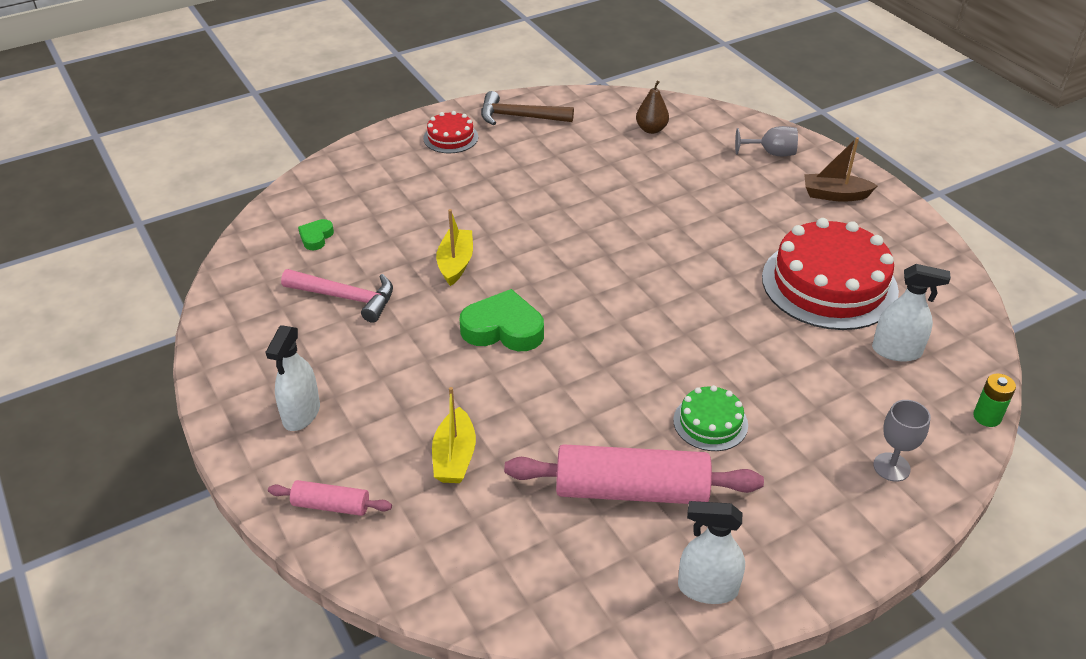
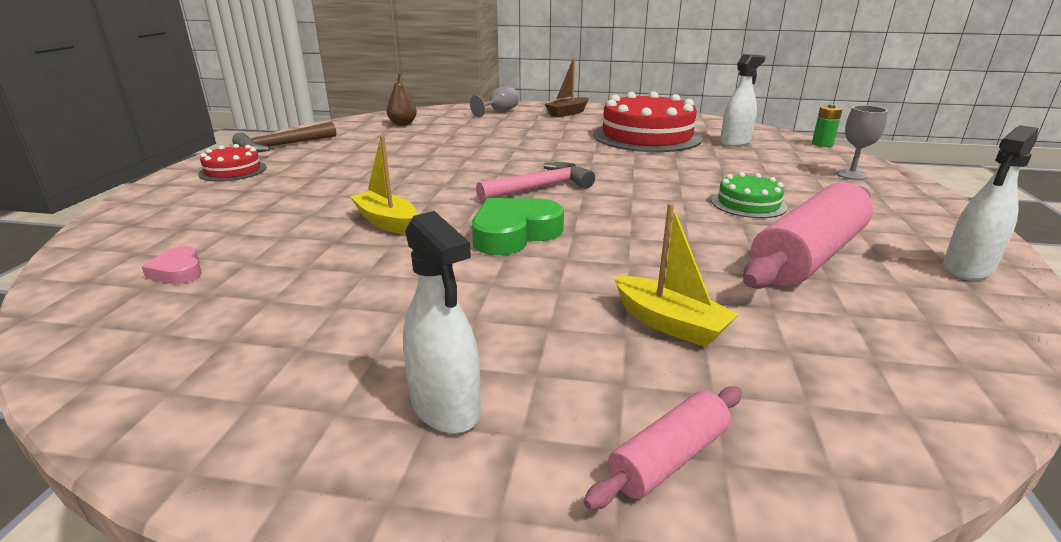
camera: 50 degrees left, 15 degrees down
pink hammer [281,269,393,323] -> pink hammer moved to [476,162,595,202]
green heart [298,219,334,250] -> pink heart [142,246,202,284]

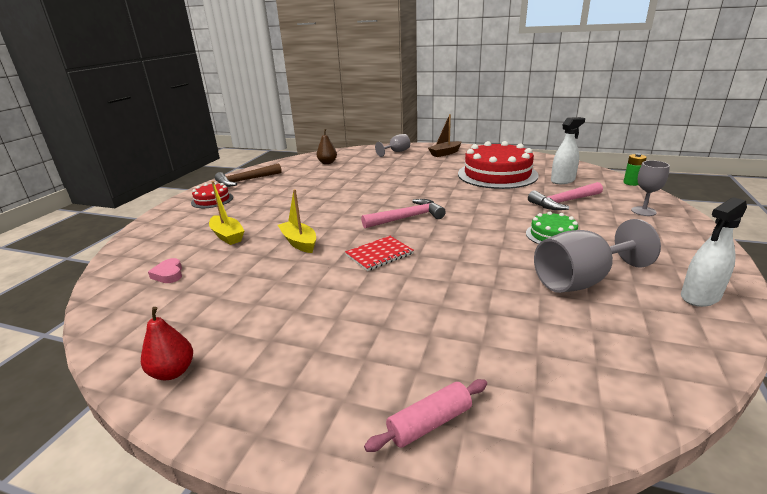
camera: 10 degrees right, 0 degrees up
white spray bottle [403,211,481,434] -> none
green heart [472,198,564,255] -> red notebook [345,236,414,271]
yellow boat [614,203,739,347] -> yellow boat moved to [209,181,244,245]
pink rolling pin [743,182,873,289] -> grey goblet [534,219,661,293]
none -> red pear [141,307,193,380]
none -> pink hammer [528,182,603,210]

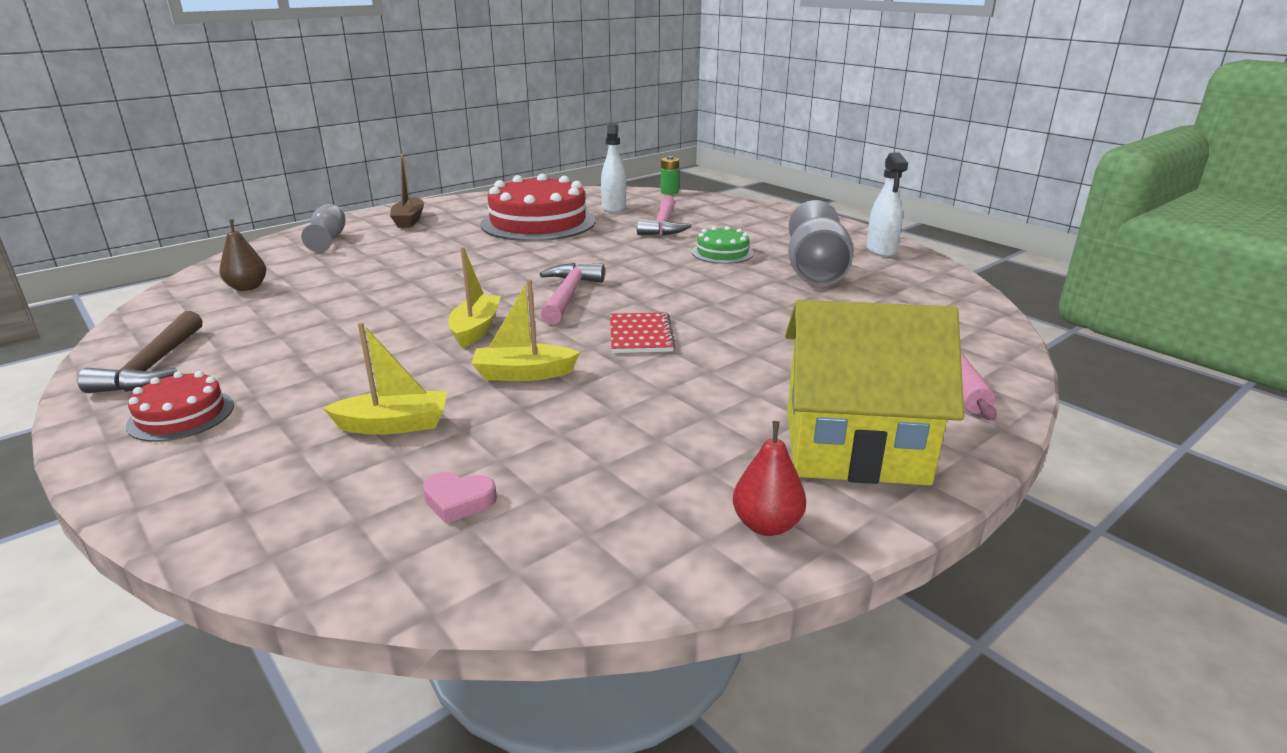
camera: 60 degrees left, 0 degrees up
grey goblet [631,160,670,216] -> none
none -> yellow boat [448,247,501,348]
none -> yellow house [785,300,964,486]

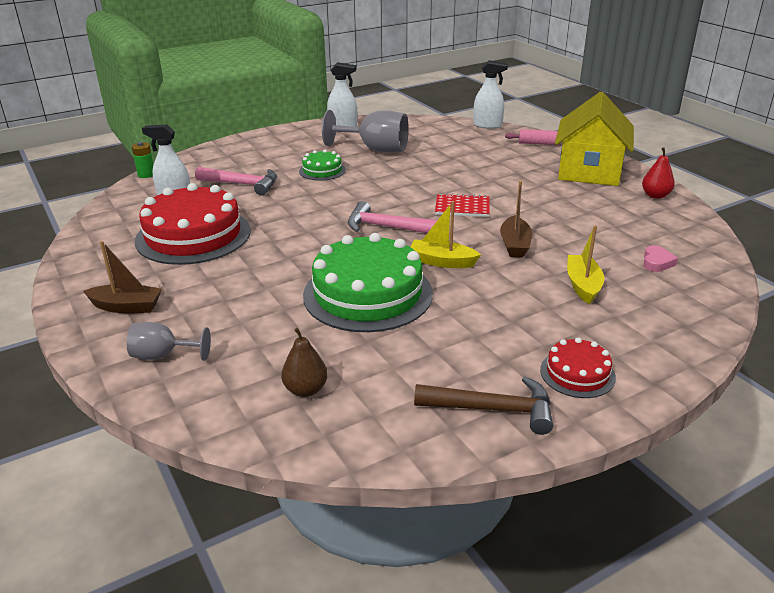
camera: 80 degrees left, 5 degrees up
yellow boat [472,279,580,381] -> brown boat [500,181,533,258]
none -> green cake [303,233,433,332]
none -> white spray bottle [473,60,508,129]

